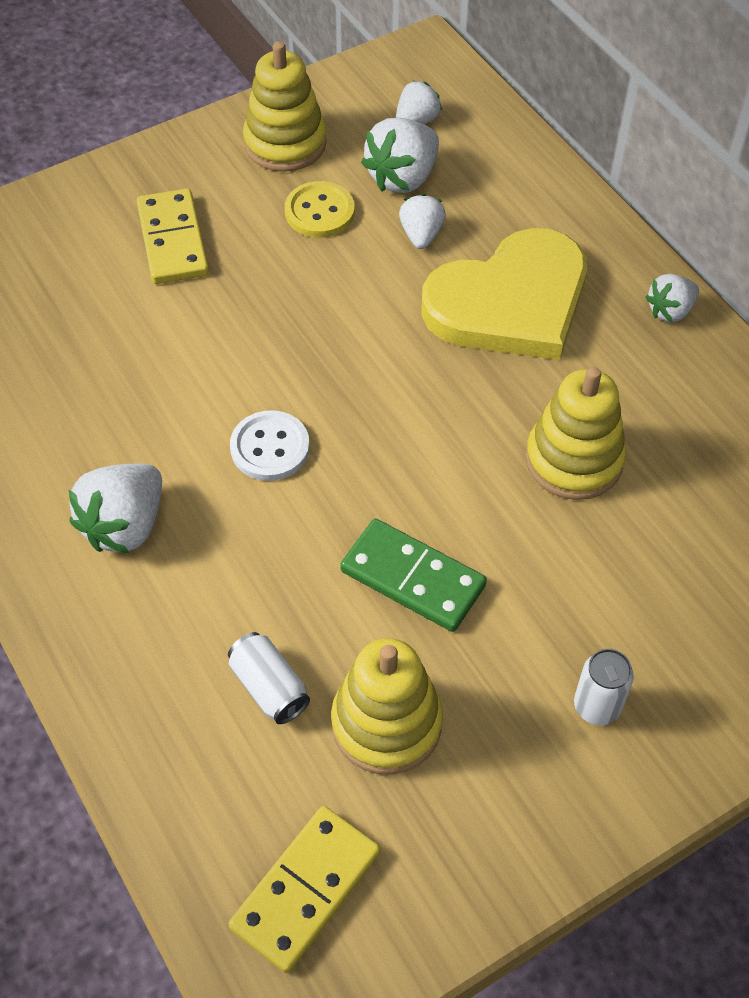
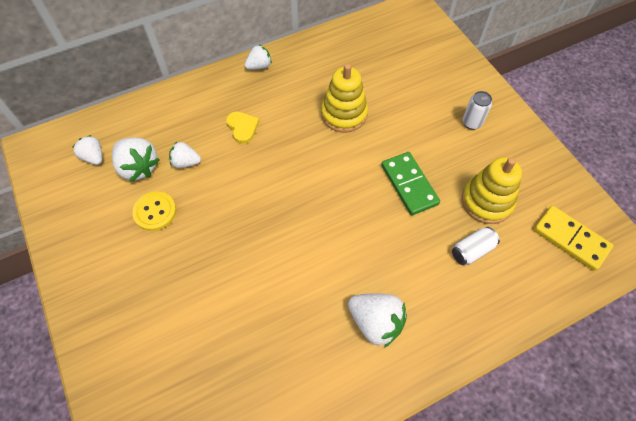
camera: 85 degrees left, 5 degrees up
yellow domino [137,189,209,284] -> none
white button [230,410,310,481] -> none
yellow stacking toy [243,41,327,172] -> none
green domino [340,519,487,632] -> green domino turned 60 degrees counterclockwise [382,152,440,215]
yellow heart [421,228,587,360] -> yellow heart [226,111,260,144], size x0.41
white strawberry [646,274,699,322] -> white strawberry turned 90 degrees counterclockwise [244,45,272,70]

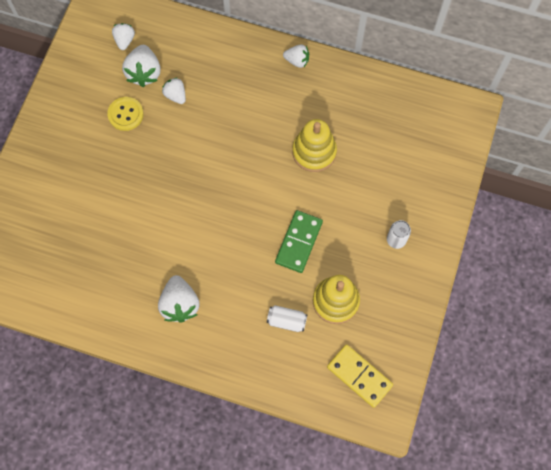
camera: 45 degrees right, 10 degrees up
yellow heart [226,111,260,144] -> none
yellow domino [534,206,614,271] -> yellow domino turned 45 degrees counterclockwise [327,344,393,408]

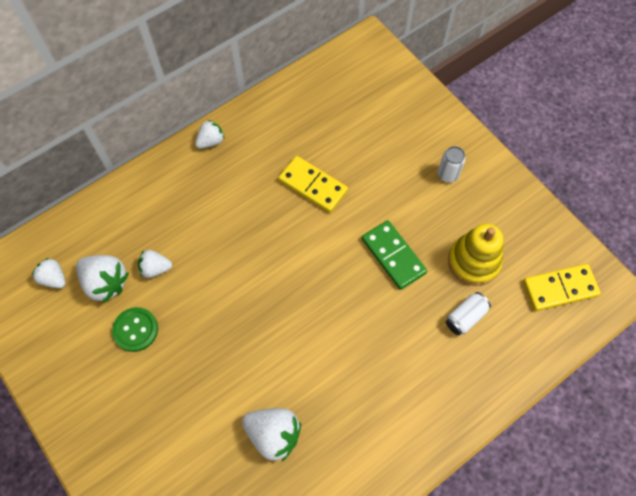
camera: 55 degrees left, 5 degrees down
yellow button [107,97,144,131] -> green button [112,307,158,352]
white strawberry [158,275,200,323] -> white strawberry moved to [242,408,301,461]
yellow stacking toy [292,119,337,172] -> yellow domino [278,156,348,213]

